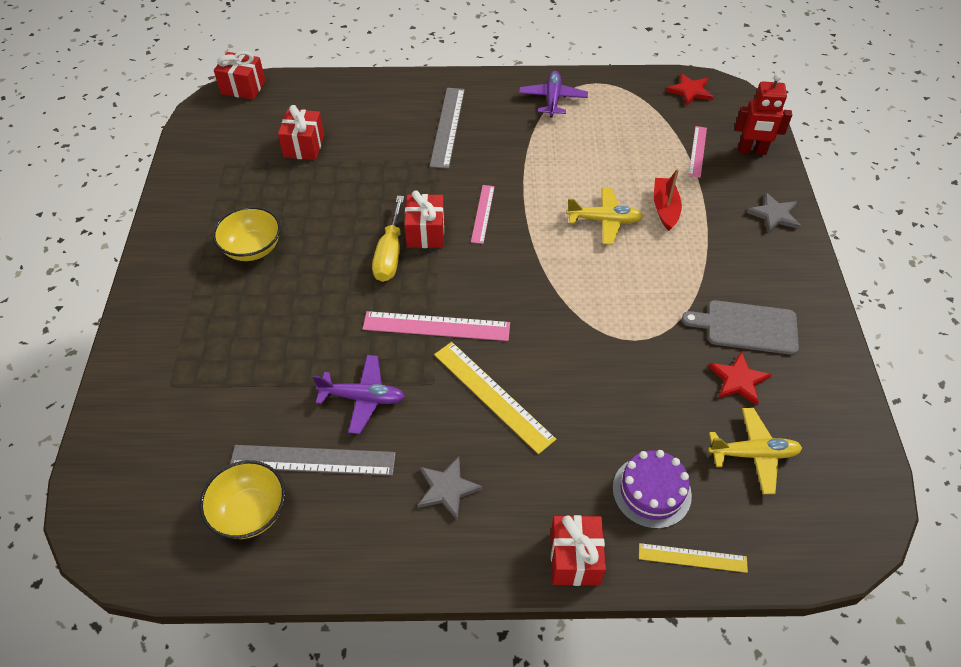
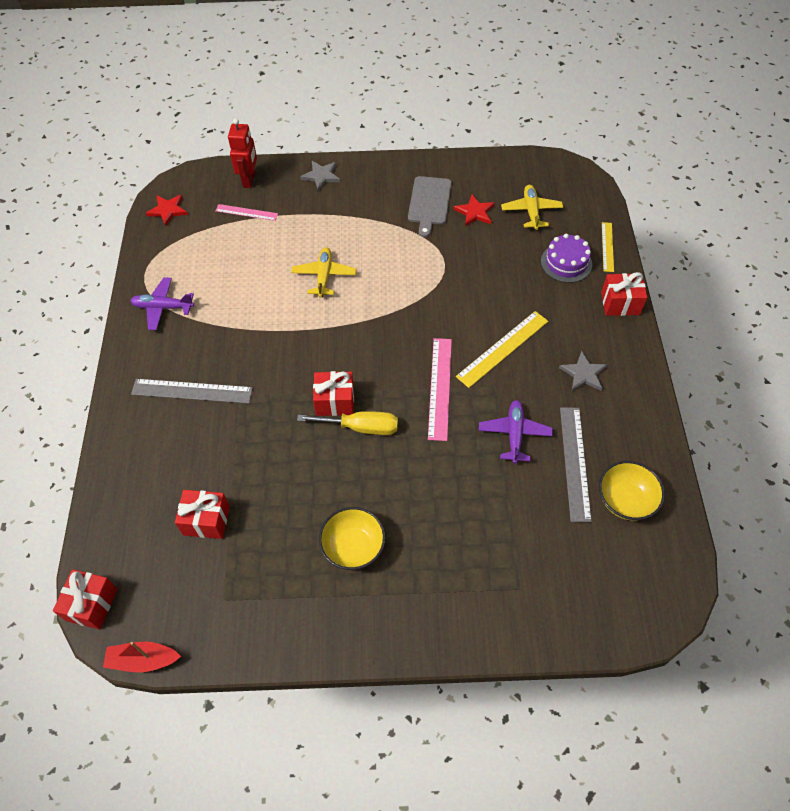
camera: 90 degrees left, 5 degrees up
pink ruler [471,185,495,244] -> none
red boat [654,169,682,231] -> red boat moved to [103,642,181,672]

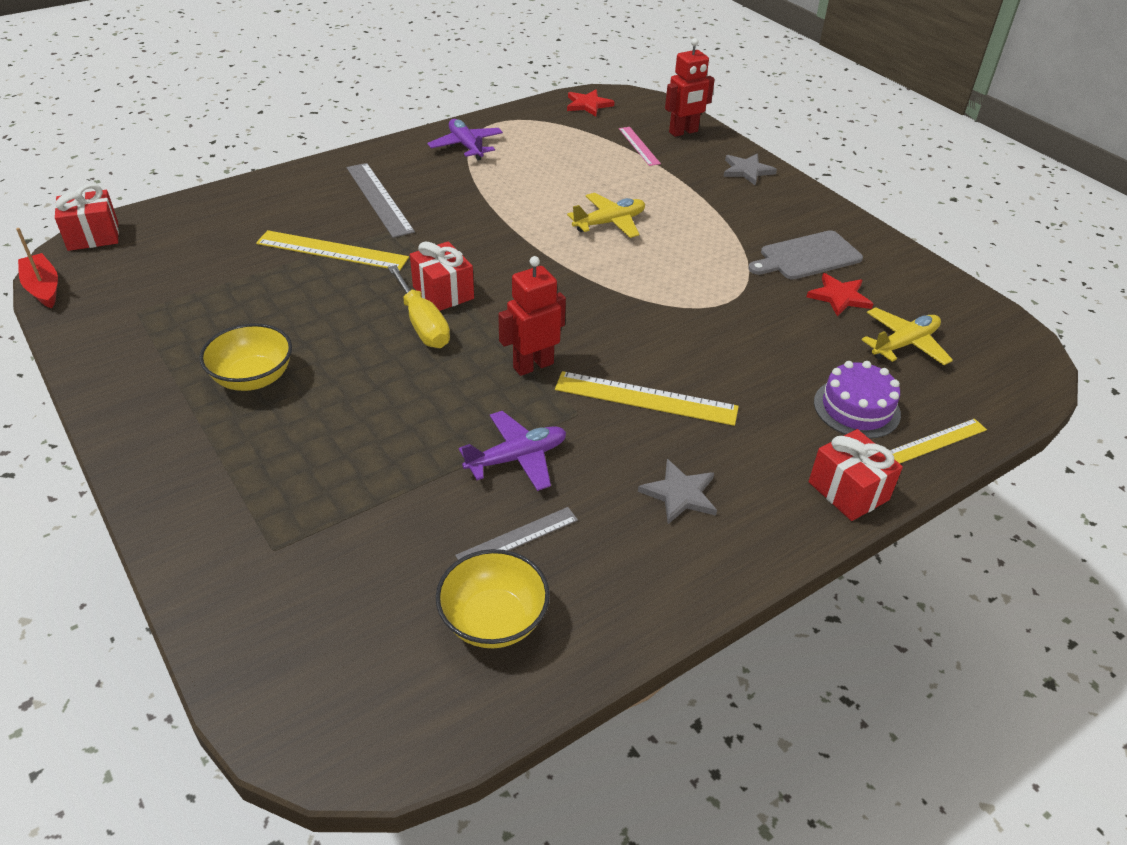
camera: 55 degrees right, 15 degrees down
red gift [175,490,230,539] -> none
pink ruler [428,338,452,441] -> red robot [498,256,566,376]
grey ruler [560,407,592,522] -> grey ruler [455,507,578,560], size x0.61
none -> yellow ruler [256,230,409,270]

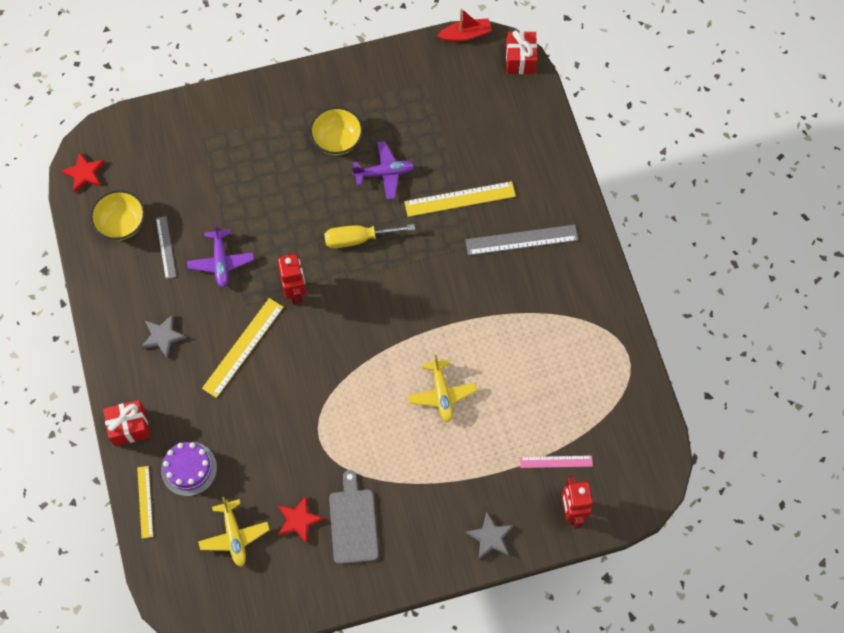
camera: 110 degrees right, 25 degrees up
yellow ruler [256,230,409,270] -> yellow ruler turned 45 degrees clockwise [404,181,516,217]
red gift [410,241,474,311] -> none
purple plane [427,119,503,161] -> purple plane moved to [352,141,415,200]
red star [567,90,615,116] -> red star moved to [61,152,105,193]

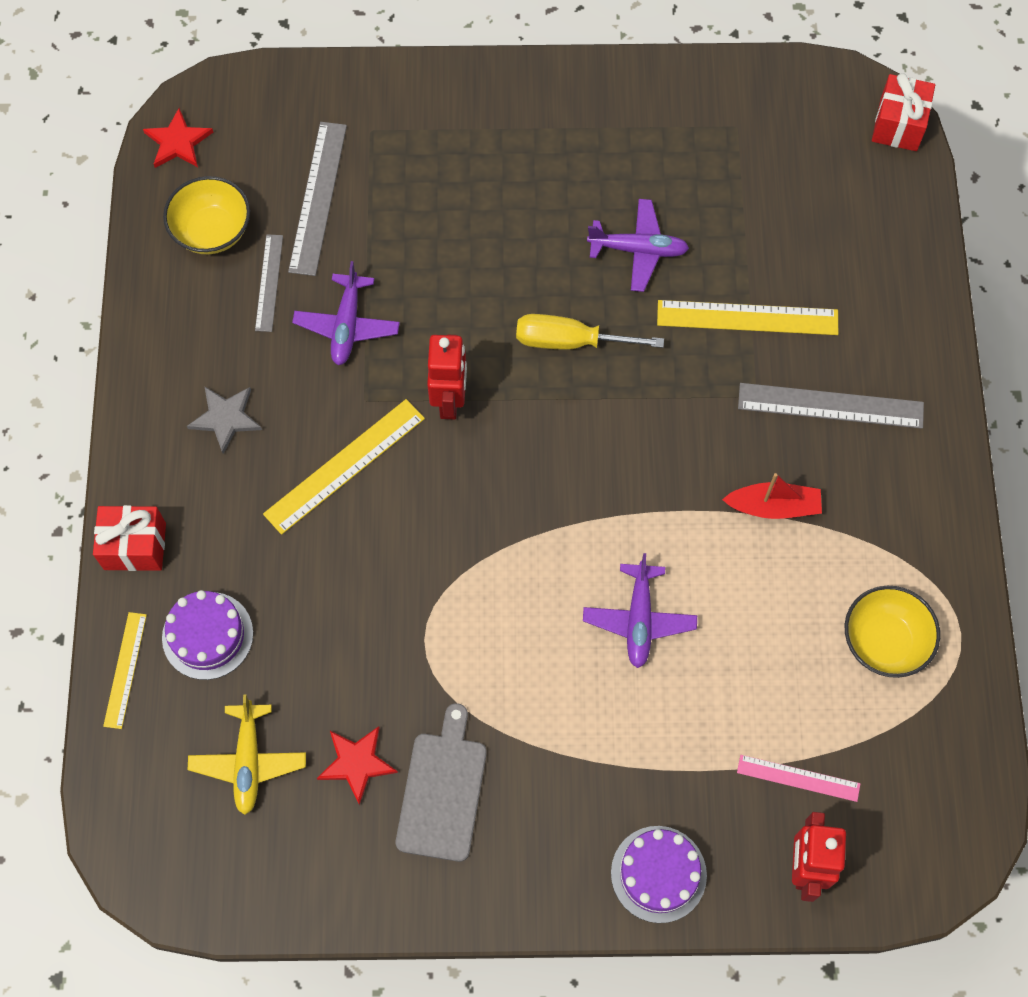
camera: 15 degrees right, 0 degrees up
yellow bowl [310,107,363,155] -> yellow bowl moved to [845,586,940,678]
yellow plane [408,354,477,422] -> purple plane [583,553,697,668]
red boat [437,8,492,42] -> red boat moved to [722,473,822,519]
grey star [465,512,513,559] -> purple cake [611,826,707,923]
none -> grey ruler [288,122,347,276]

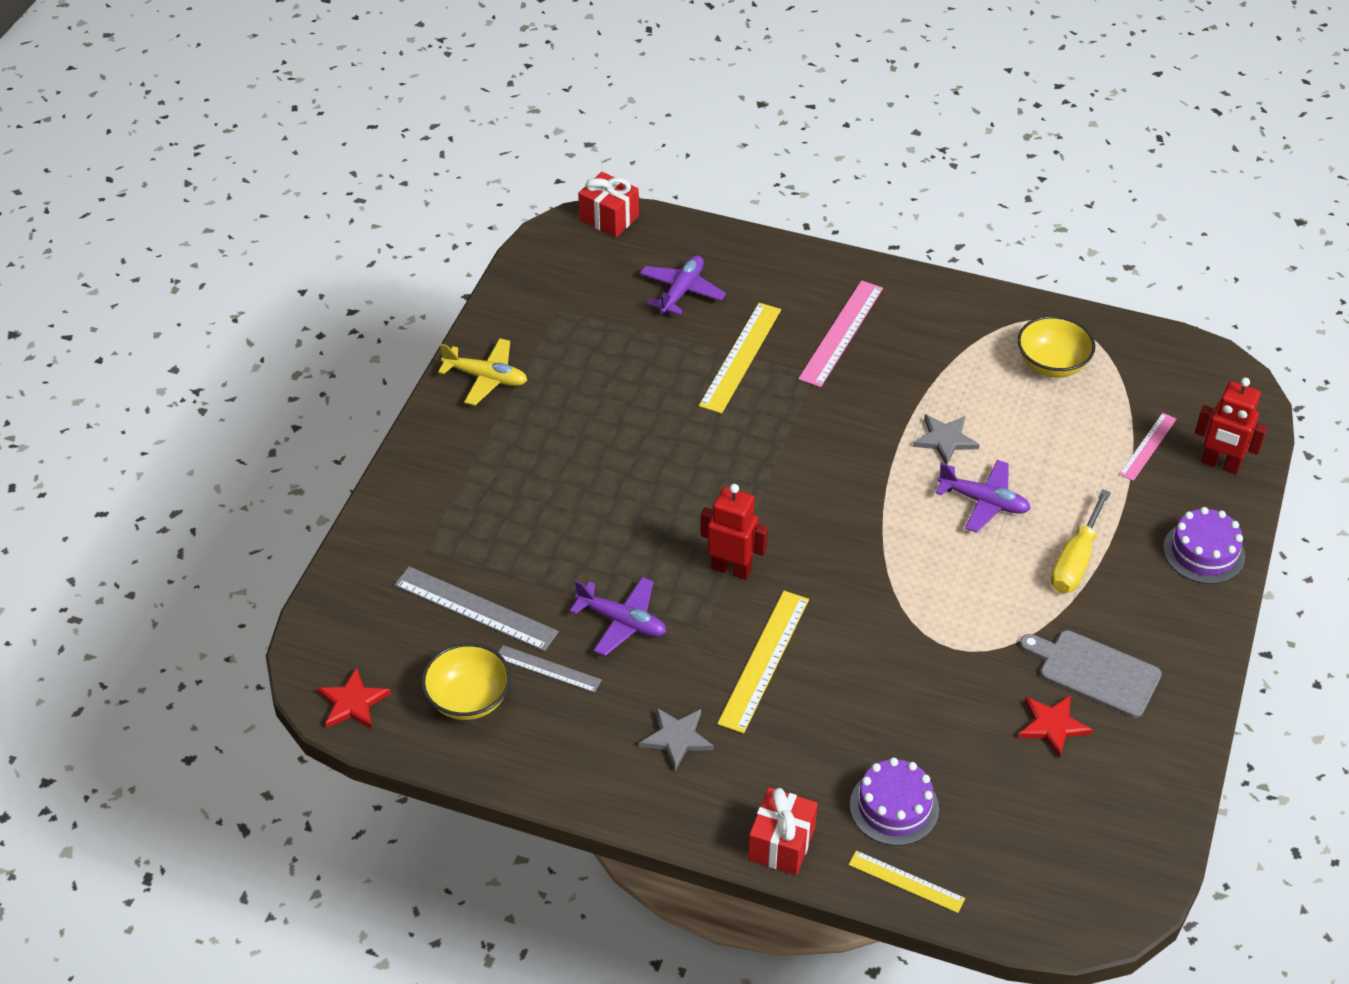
camera: 70 degrees left, 20 degrees down
yellow plane [188,694,306,815] -> yellow plane moved to [438,338,527,405]
yellow ruler [263,399,425,535] -> yellow ruler turned 45 degrees clockwise [717,591,809,734]
yellow screwdriver [516,314,664,350] -> yellow screwdriver moved to [1051,489,1111,593]
purple plane [587,199,689,292] -> purple plane moved to [640,255,726,315]
red boat [722,473,822,519] -> none
grey ruler [738,383,924,429] -> pink ruler [798,280,883,387]
none -> grey star [913,414,980,465]

